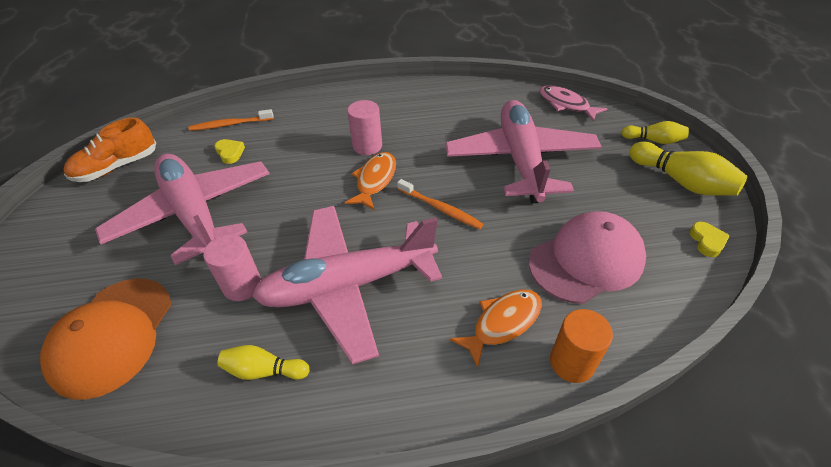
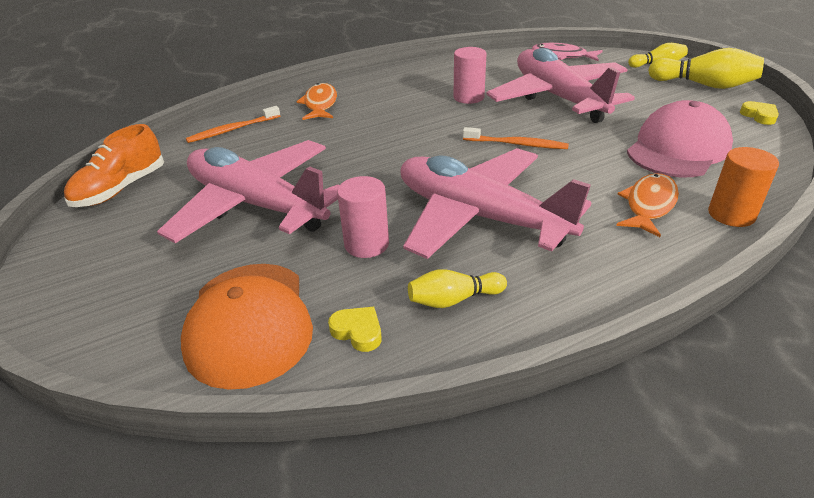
camera: 20 degrees left, 10 degrees down
yellow heart [214,139,245,164] -> yellow heart moved to [328,307,382,352]
pink plane [252,206,442,364] -> pink plane turned 75 degrees clockwise [400,148,591,259]
orange fish [345,152,396,210] -> orange fish moved to [297,83,337,120]
pink cylinder [347,100,382,155] -> pink cylinder moved to [453,47,487,104]

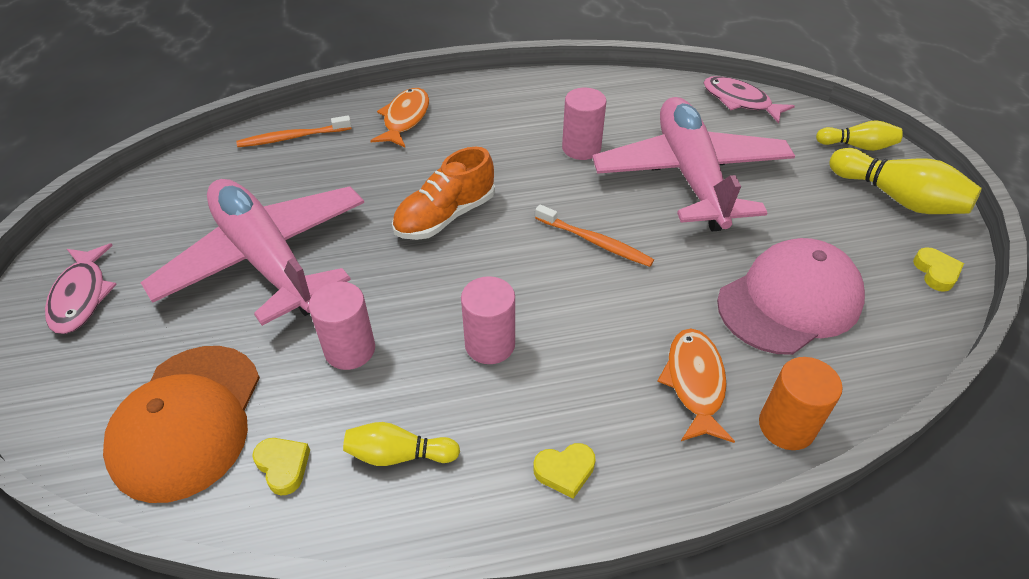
camera: 15 degrees right, 10 degrees up
orange shoe [64,124,164,207] -> orange shoe moved to [392,147,495,240]
pink plane [400,148,591,259] -> pink cylinder [461,276,515,364]
orange fish [616,173,679,237] -> orange fish turned 45 degrees counterclockwise [657,329,735,443]
none -> pink fish [45,243,117,334]
none -> yellow heart [533,443,596,499]

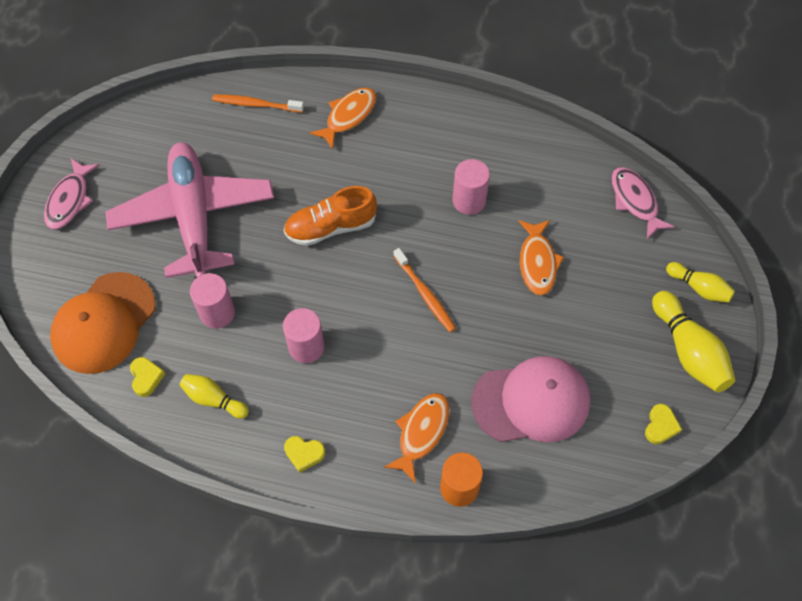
camera: 25 degrees right, 15 degrees up
pink plane [592,97,795,231] -> orange fish [518,220,564,295]

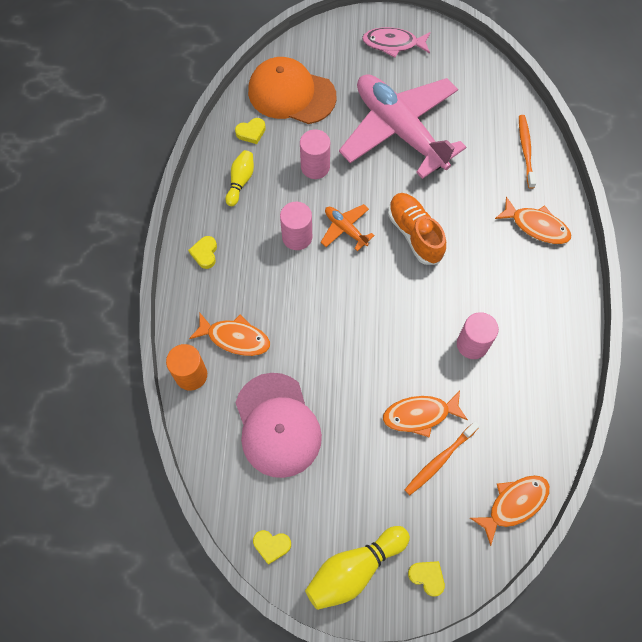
camera: 80 degrees right, 5 degrees up
pink plane [105,142,274,278] -> pink plane turned 105 degrees counterclockwise [339,74,466,179]
orange toothbrush [393,248,456,332] -> orange toothbrush moved to [405,421,480,495]
pink fish [611,167,674,239] -> orange fish [470,475,550,546]
yellow bowling pin [666,262,735,303] -> yellow heart [408,561,445,597]
none -> orange plane [321,204,375,251]

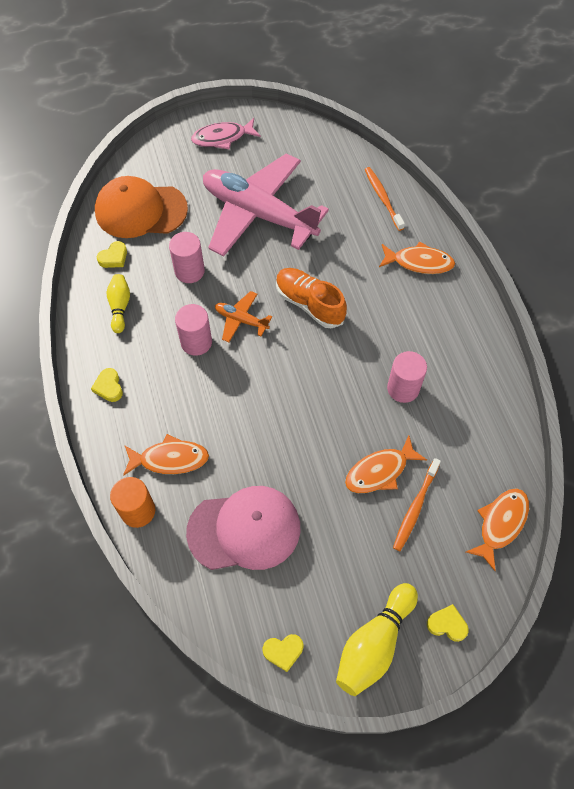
camera: 20 degrees left, 5 degrees down
pink cap [235,373,322,478] -> pink cap turned 60 degrees counterclockwise [186,486,300,570]

